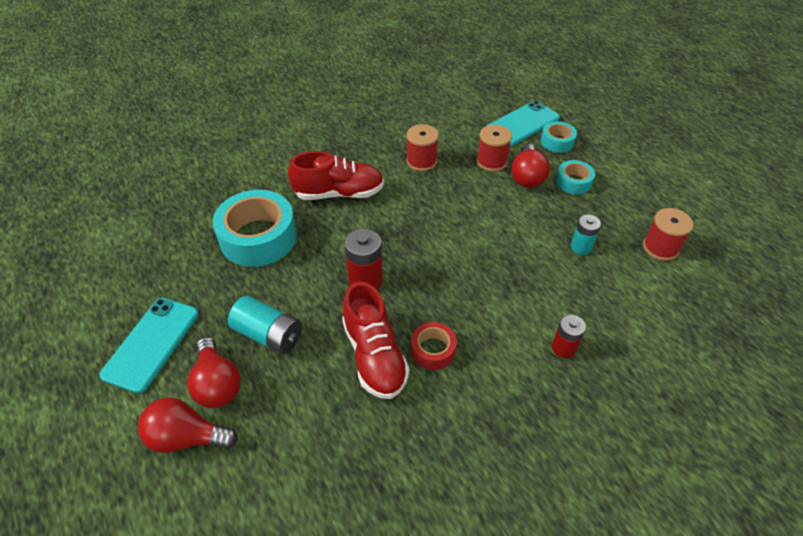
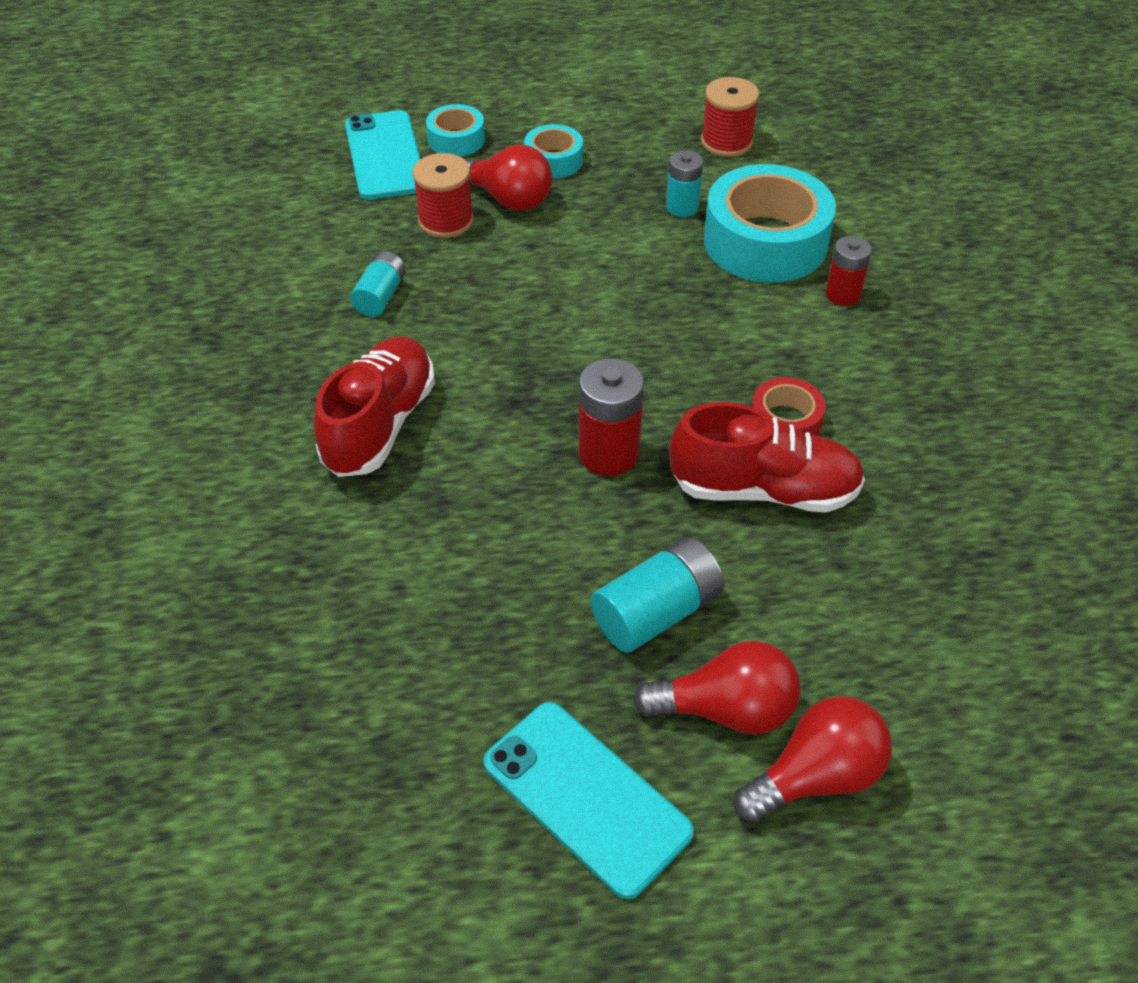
camera: 65 degrees left, 0 degrees up
red light bulb [138,397,238,453] -> red light bulb turned 150 degrees counterclockwise [734,696,892,823]
turquoise tape [213,190,297,267] -> turquoise tape moved to [704,164,836,283]
red spool [406,124,439,171] -> turquoise battery [350,251,406,317]

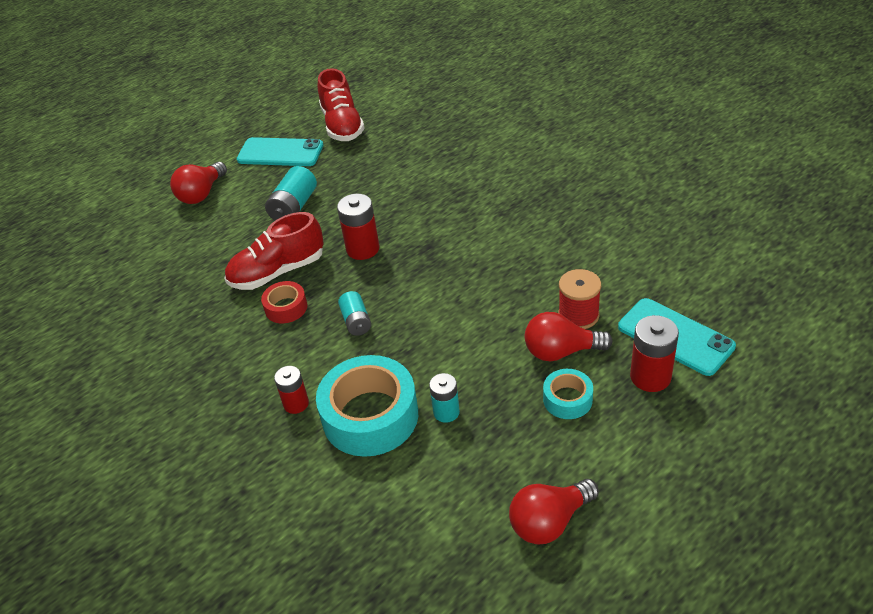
camera: 150 degrees right, 5 degrees down
red shoe [314,336,435,477] -> red shoe moved to [318,68,365,141]
turquoise battery [350,251,406,317] -> turquoise battery moved to [338,291,371,336]
turquoise tape [426,104,485,157] -> red battery [630,315,679,392]
red light bulb [633,641,800,735] -> red light bulb moved to [509,479,599,544]
red spool [701,77,759,157] -> none

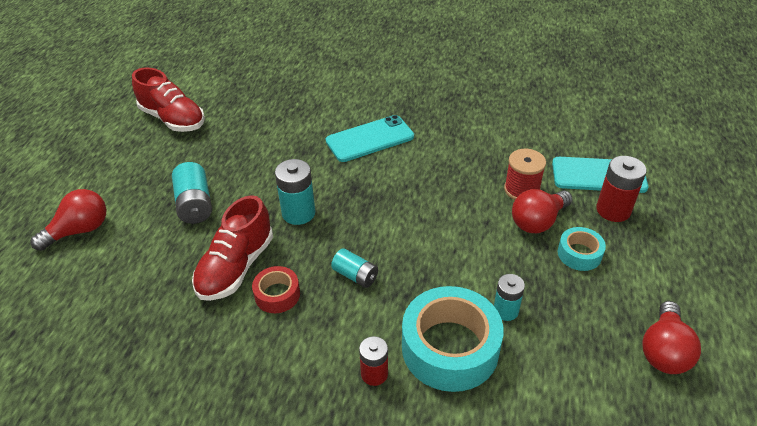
camera: 40 degrees left, 0 degrees up
red light bulb [170,162,227,204] -> red light bulb turned 120 degrees counterclockwise [31,189,106,251]
turquoise phone [237,137,323,166] -> turquoise phone moved to [326,115,414,162]
red battery [337,194,380,260] -> turquoise battery [275,159,316,225]

